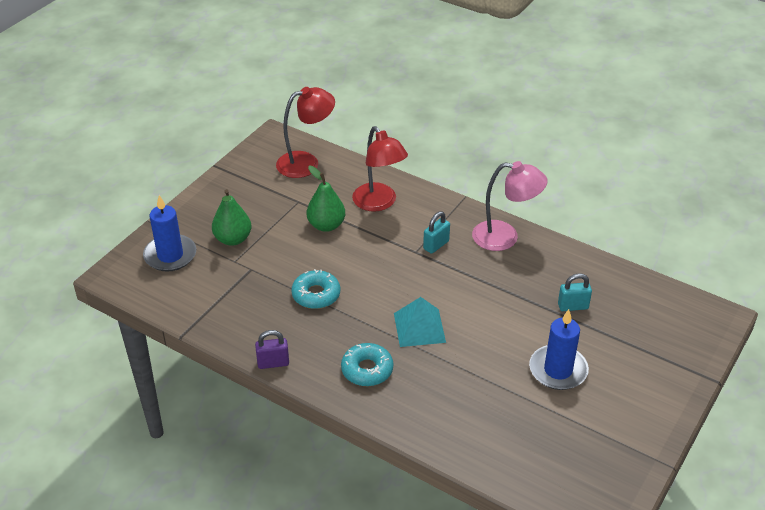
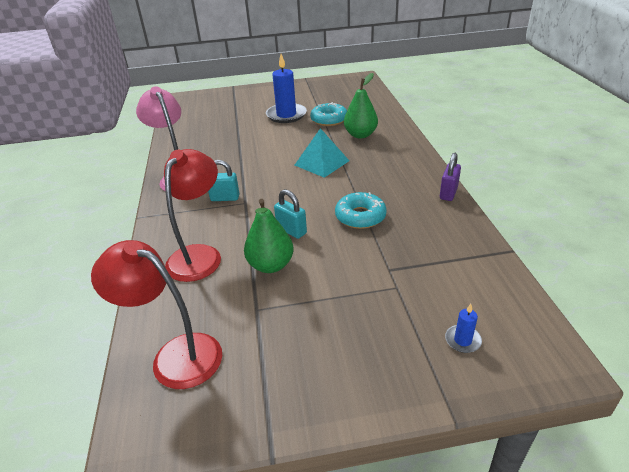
camera: 130 degrees left, 5 degrees down
blue candle [143,195,196,272] -> blue candle [445,304,482,353], size x0.46
green pear [212,189,251,246] -> green pear moved to [344,73,378,139]
purple padlock [255,330,289,369] -> purple padlock turned 75 degrees clockwise [440,153,461,201]
turquoise donut [341,343,393,386] -> turquoise donut moved to [310,102,347,126]
turquoise padlock [558,273,592,311] -> turquoise padlock moved to [274,189,307,239]

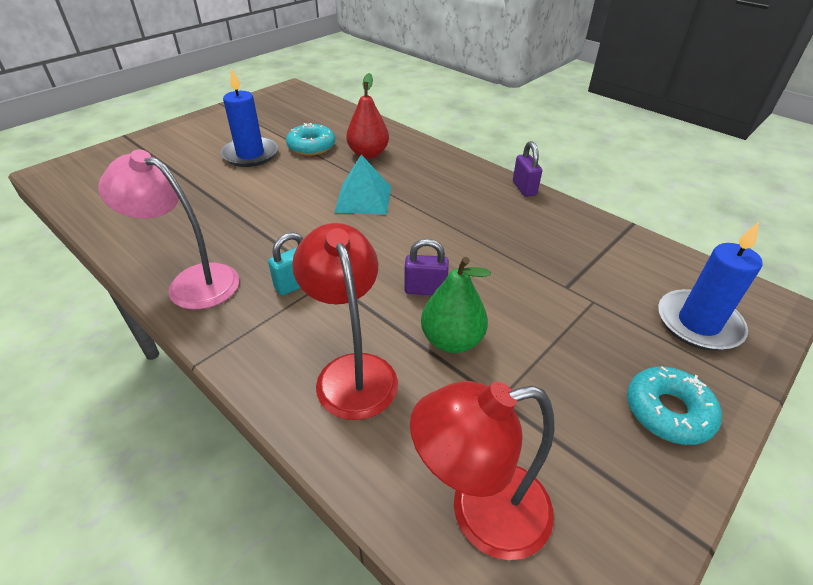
camera: 40 degrees left, 5 degrees up
turquoise padlock [274,189,307,239] -> purple padlock [404,239,449,295]
turquoise donut [335,192,387,229] -> turquoise donut moved to [627,366,722,445]
green pear [344,73,378,139] -> red pear [346,73,389,159]
blue candle [445,304,482,353] -> blue candle [658,222,763,351], size x2.19

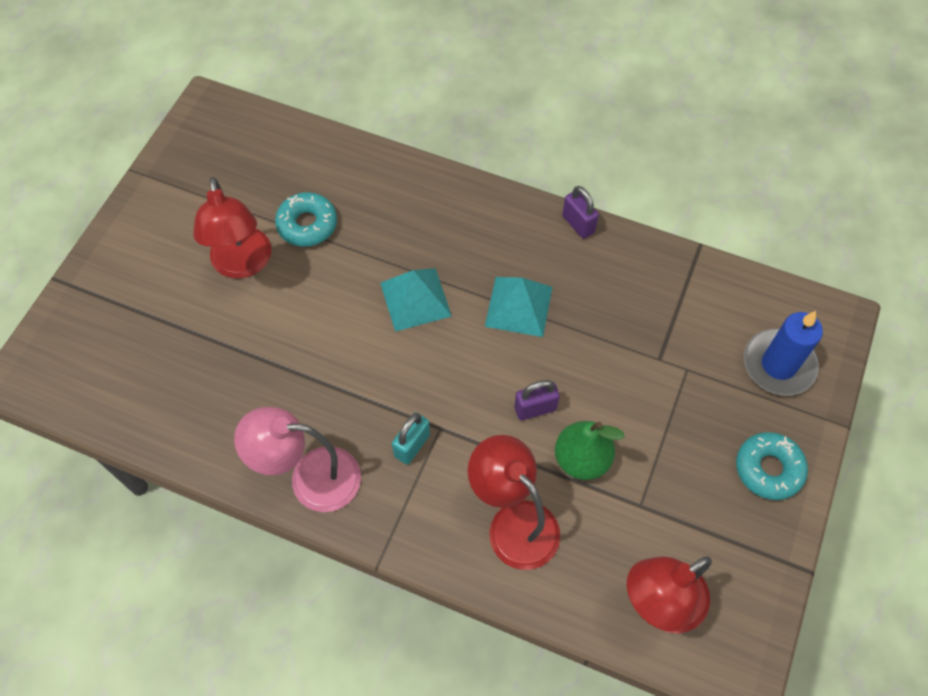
camera: 20 degrees left, 20 degrees up
blue candle [220,69,278,167] -> red lamp [193,177,271,279]
red pear [346,73,389,159] -> none
none -> turquoise pyramid [485,277,552,337]

